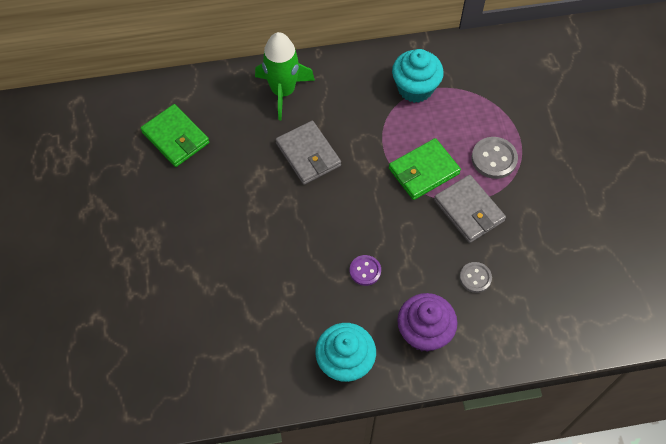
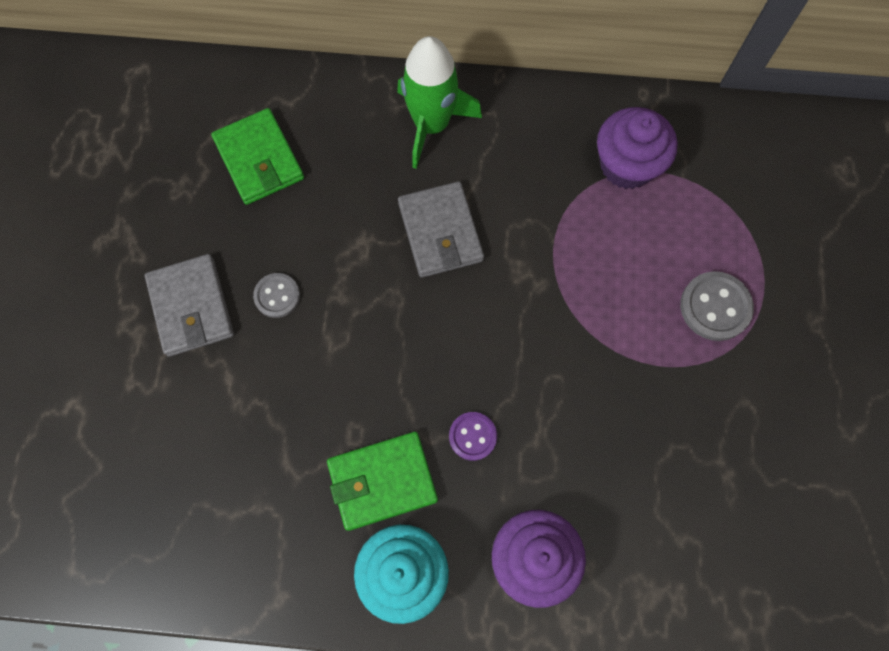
camera: 15 degrees right, 10 degrees up
green wallet [389,138,461,200] -> green wallet moved to [327,432,438,531]
turquoise cupcake [392,49,444,103] -> purple cupcake [597,107,677,189]
grey wallet [434,175,506,243] -> grey wallet moved to [145,254,234,357]
grey button [460,262,492,293] -> grey button moved to [253,273,300,318]

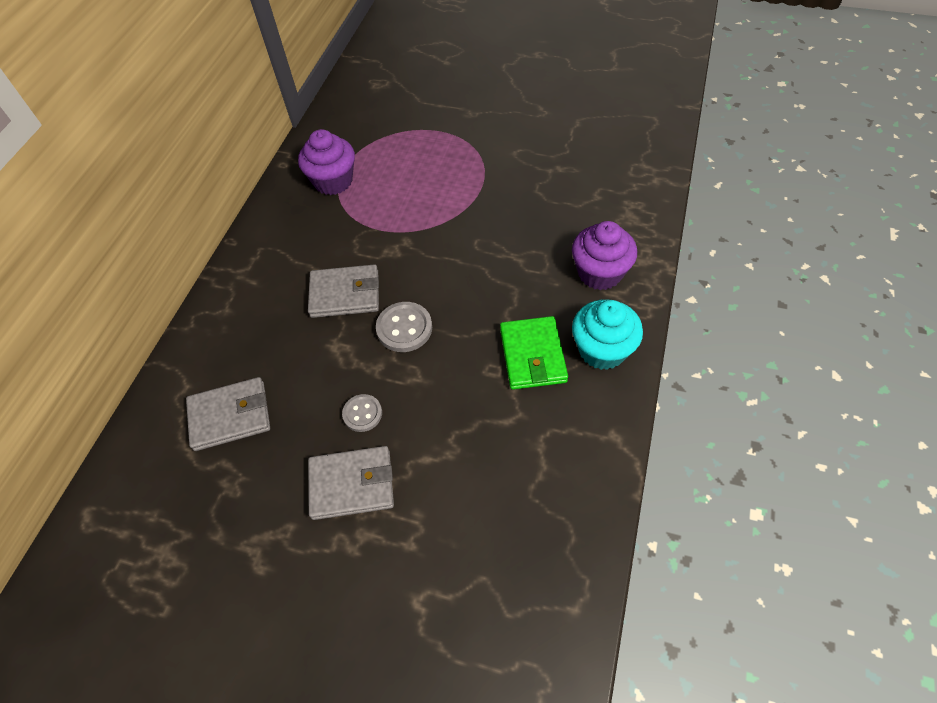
camera: 75 degrees left, 15 degrees down
green wallet [211,108,304,205] -> grey wallet [186,377,270,451]
green rocket [397,36,482,169] -> none
purple button [449,412,497,461] -> none
grey button [680,271,754,341] -> grey button moved to [376,302,432,352]

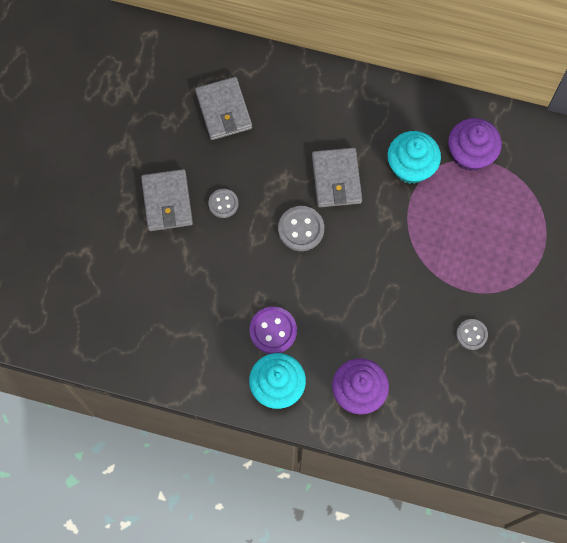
camera: 85 degrees right, 15 degrees up
green wallet [500,316,568,390] -> purple button [250,307,297,354]
none -> turquoise cupcake [387,131,441,184]
none -> grey button [457,319,488,350]

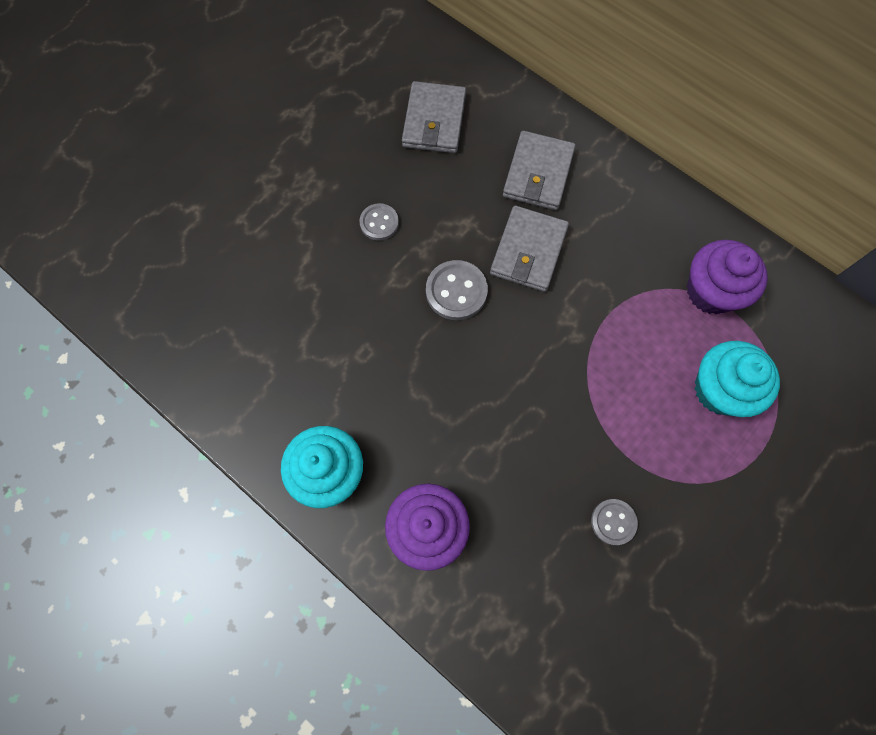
camera: 25 degrees right, 0 degrees up
grey wallet [141,169,193,231] -> grey wallet moved to [503,131,576,210]
purple button [250,307,297,354] -> none
turquoise cupcake [387,131,441,184] -> turquoise cupcake moved to [695,341,780,417]

